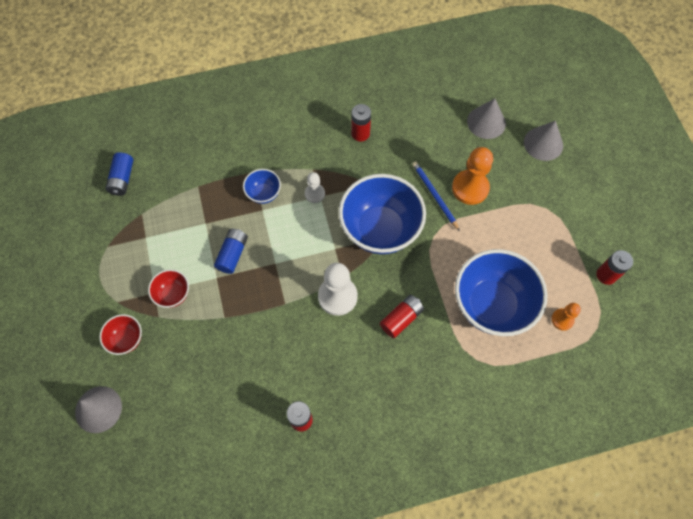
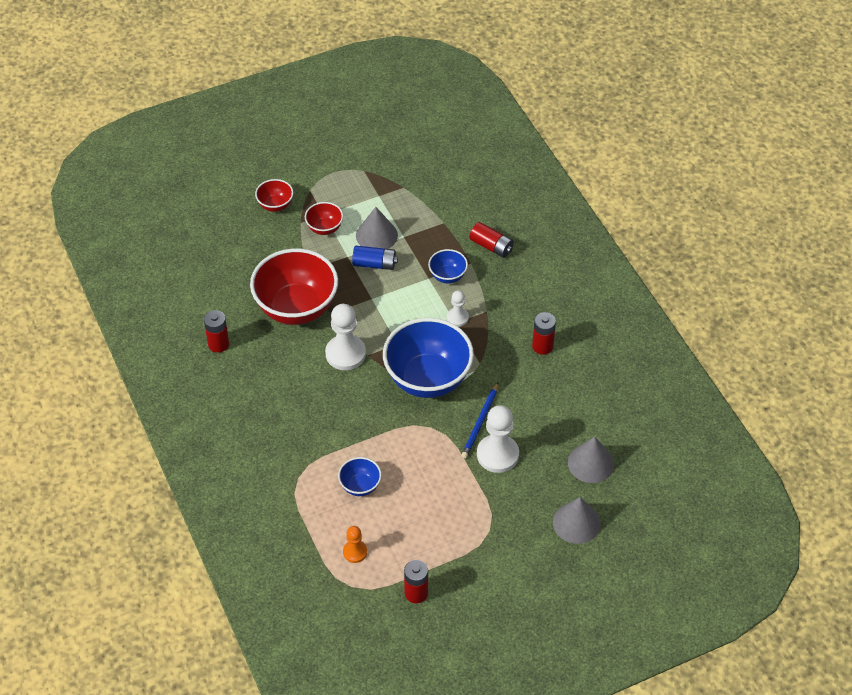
camera: 80 degrees right, 15 degrees down
grey cone [75,386,122,433] -> grey cone moved to [356,207,398,249]
blue battery [106,152,133,196] -> none
red battery [380,295,424,338] -> red battery moved to [469,222,514,258]
blue pencil [412,161,460,231] -> blue pencil turned 150 degrees clockwise [461,383,498,459]
orange pawn [452,147,493,205] -> white pawn [477,405,519,473]
blue bowl [455,249,547,336] -> blue bowl [338,457,382,496], size x0.46
none -> red bowl [250,249,338,325]

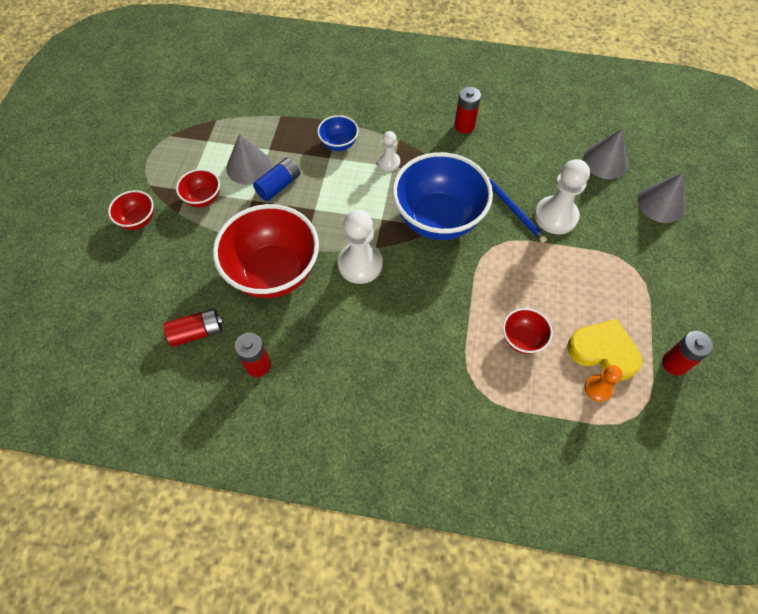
camera: 55 degrees left, 10 degrees up
blue bowl [338,457,382,496] -> red bowl [503,308,553,354]
red battery [469,222,514,258] -> red battery moved to [164,308,223,347]
none -> yellow heart [567,319,642,380]

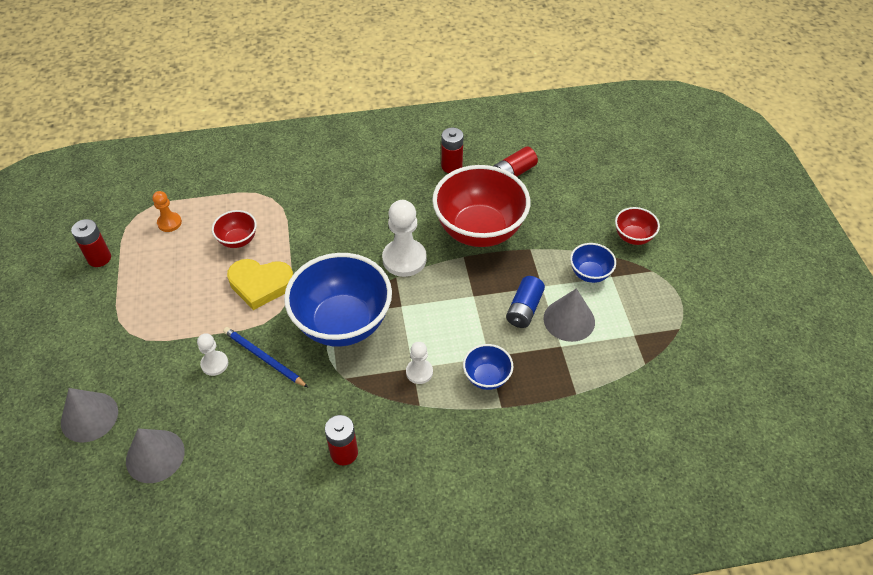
camera: 160 degrees right, 10 degrees down
red bowl [176,169,220,208] -> blue bowl [570,243,616,283]
white pawn [535,159,590,234] -> white pawn [197,333,228,376], size x0.55
yellow heart [567,319,642,380] -> yellow heart moved to [227,259,293,310]

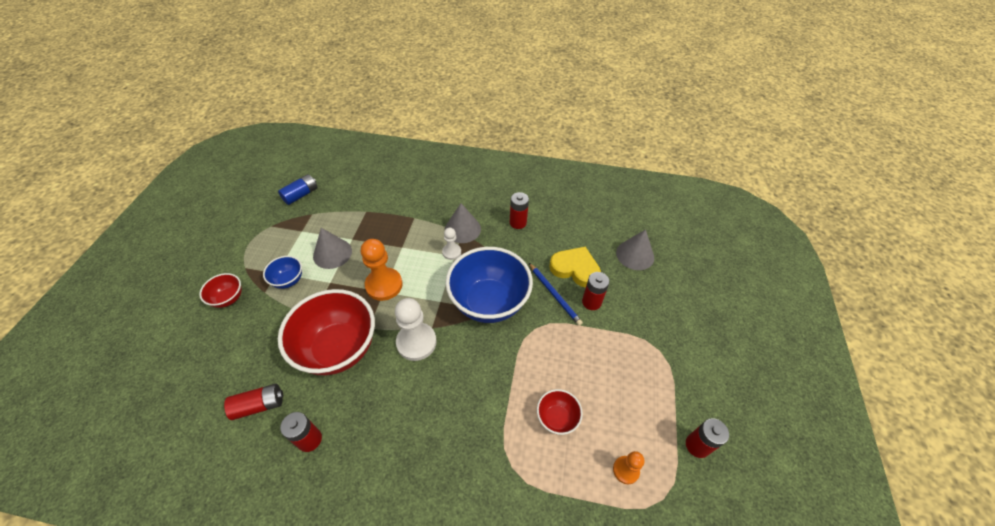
camera: 160 degrees left, 0 degrees up
grey cone [61,388,118,443] -> grey cone moved to [445,203,481,243]
white pawn [197,333,228,376] -> red battery [582,272,609,310]
yellow heart [227,259,293,310] -> yellow heart moved to [549,246,601,288]
blue bowl [463,344,513,390] -> none
blue battery [506,276,545,328] -> blue battery moved to [278,174,318,205]
none -> orange pawn [361,239,403,301]

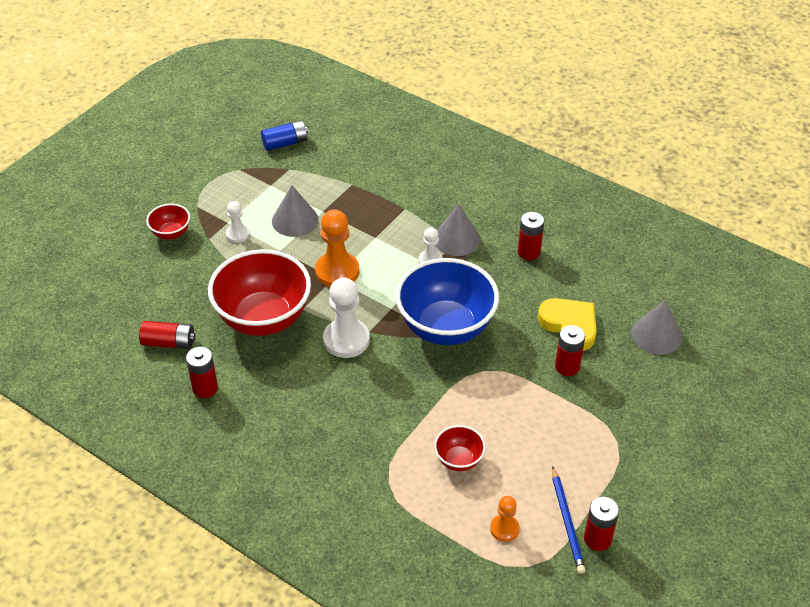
camera: 25 degrees right, 5 degrees down
blue bowl [263,256,302,289] -> white pawn [226,201,250,243]
blue pencil [529,263,583,326] -> blue pencil moved to [552,467,586,574]

